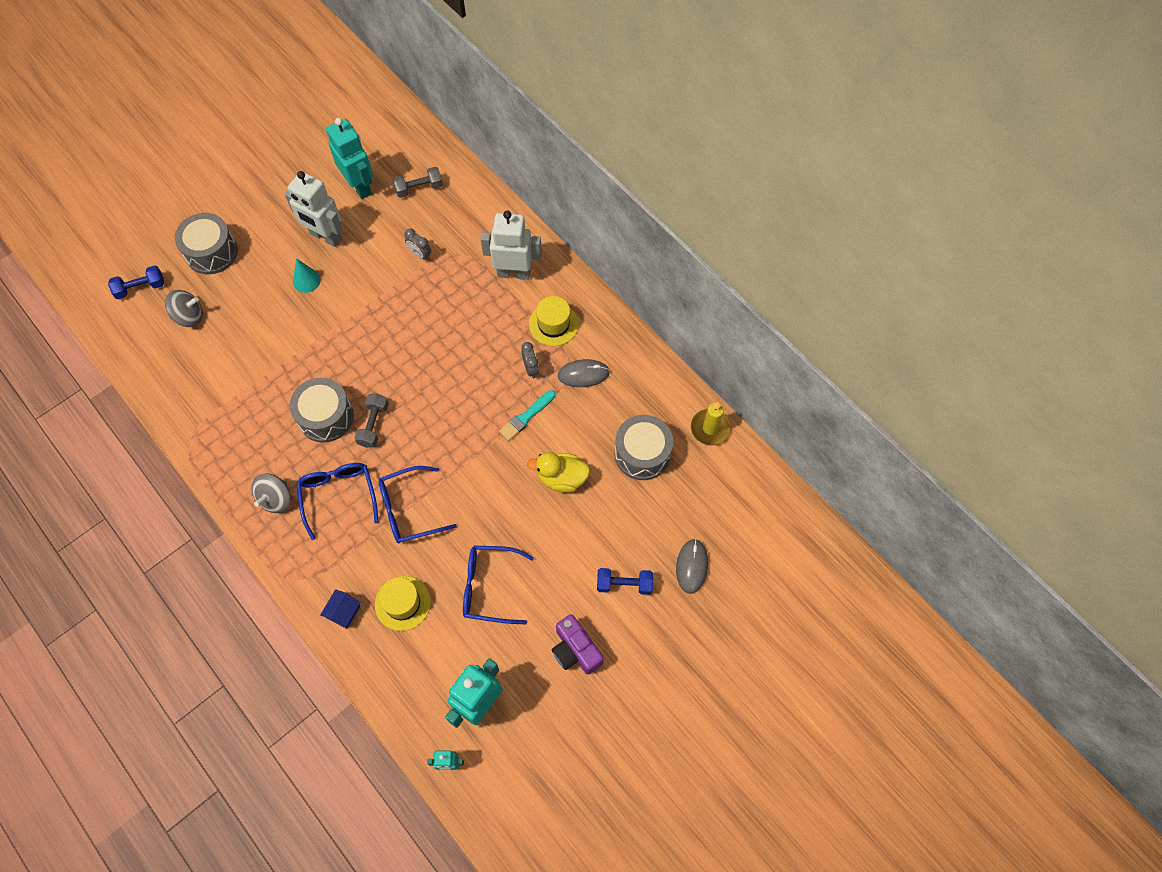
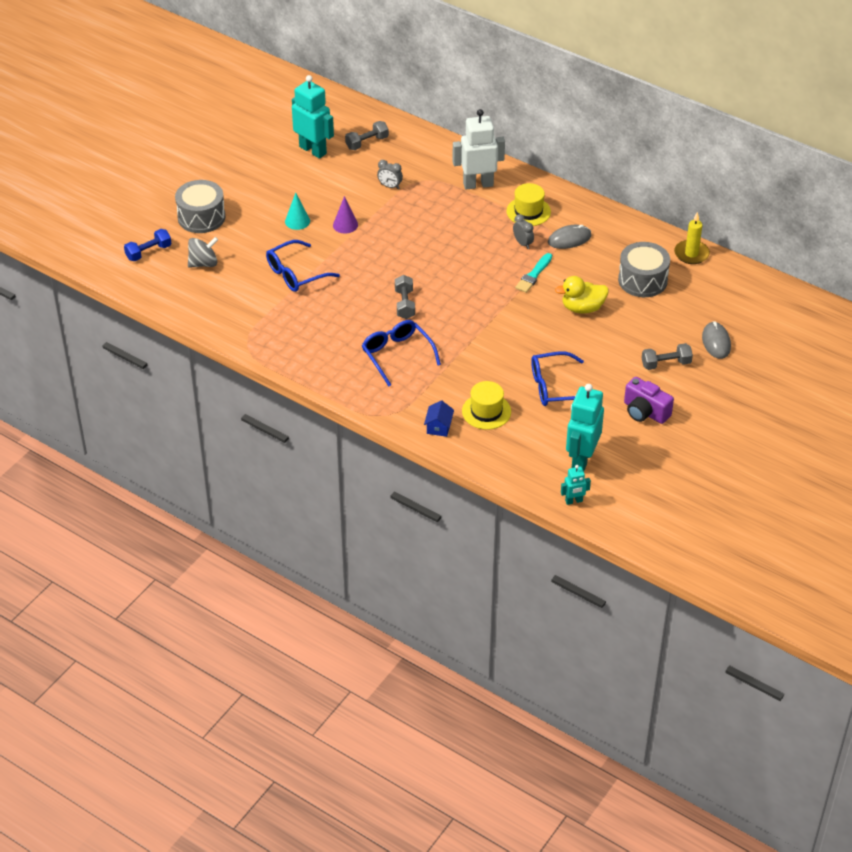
camera: 15 degrees left, 20 degrees down
grey spinning top [252,473,291,513] -> none
white robot [285,171,342,247] -> none
grey drum [290,378,354,443] -> none
blue glasses [379,466,457,543] -> blue glasses moved to [266,240,340,292]
blue dumbbell [597,568,653,595] -> grey dumbbell [642,343,693,370]
none -> purple cone [333,196,358,233]

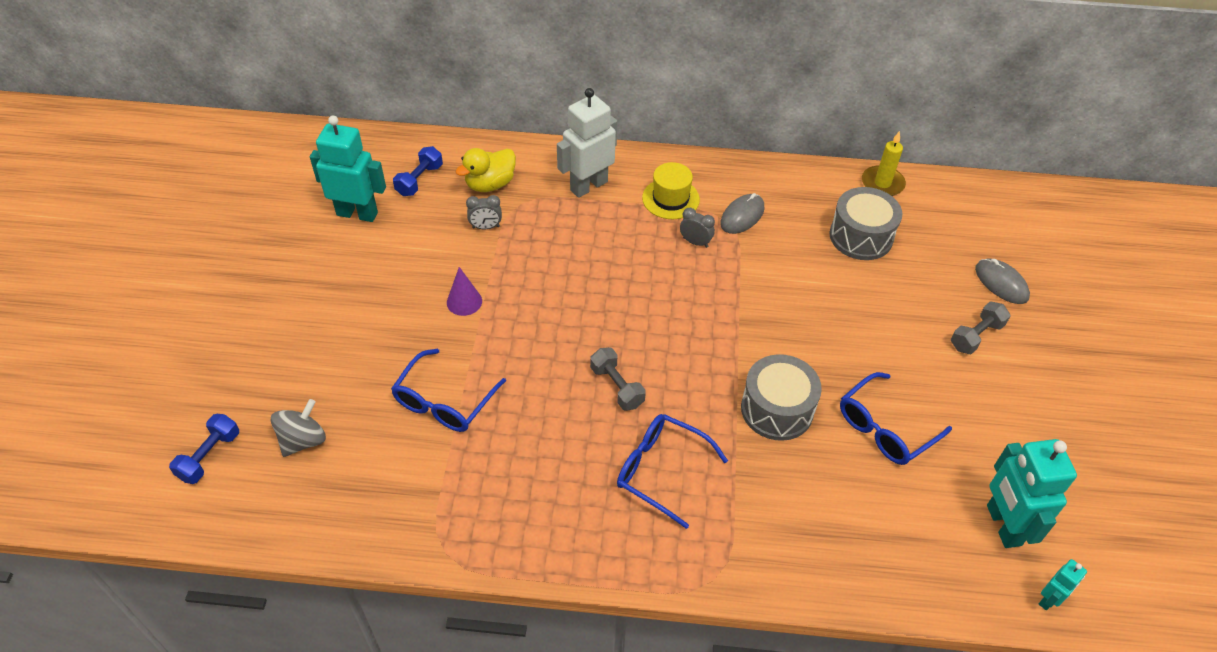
camera: 30 degrees left, 5 degrees up
grey drum [175,180,225,233] -> grey drum moved to [741,354,822,441]
turquoise cone [285,193,310,230] -> none
grey dumbbell [345,121,389,150] -> blue dumbbell [393,146,443,196]
blue house [424,400,454,437] -> none
yellow hat [462,381,511,430] -> none
turquoise brush [515,253,552,293] -> none
yellow duck [555,276,609,314] -> yellow duck moved to [455,148,516,192]
purple camera [624,377,674,424] -> none

